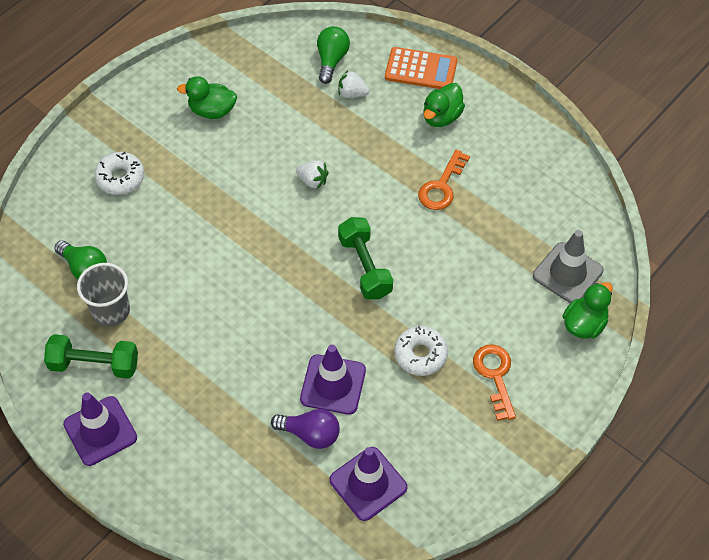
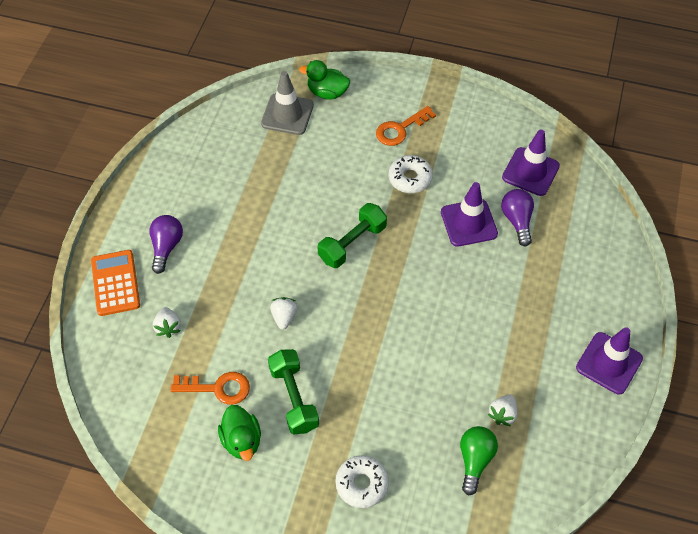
camera: 115 degrees left, 0 degrees up
green dumbbell [44,334,138,379] -> green dumbbell moved to [268,349,319,434]
grey cup [77,263,130,327] -> white strawberry [487,395,517,426]
green light bulb [317,26,350,84] -> none
orange key [418,150,470,210] -> orange key moved to [171,372,250,404]
green duck [423,83,465,127] -> purple light bulb [149,215,183,274]

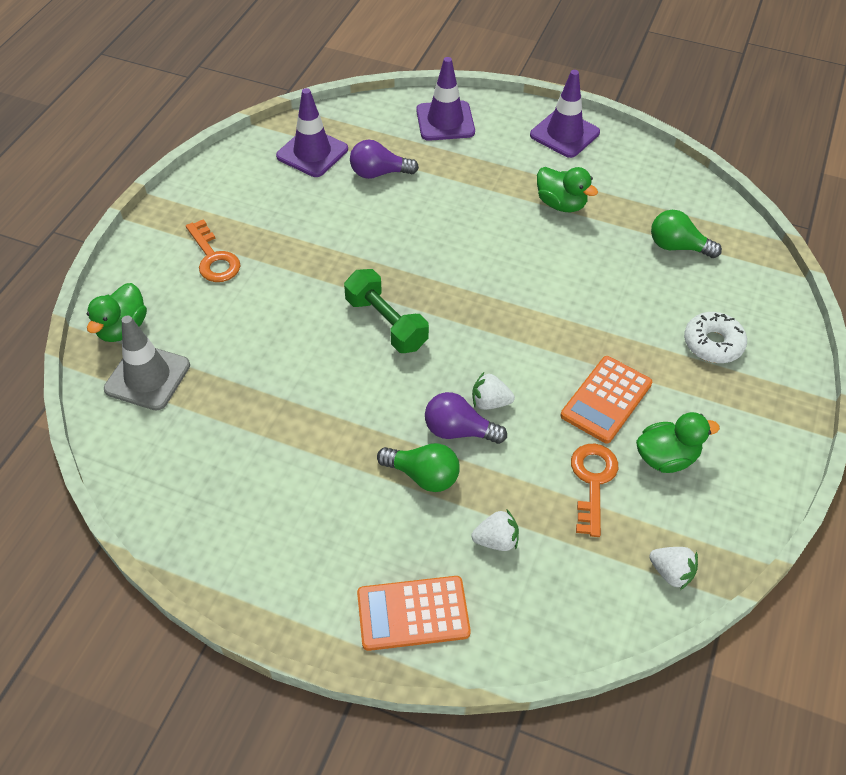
camera: 85 degrees left, 5 degrees down
purple light bulb [149,215,183,274] -> purple light bulb moved to [425,392,507,444]
green dumbbell [268,349,319,434] -> orange calculator [560,356,652,443]
white donut [389,155,433,193] -> none
purple traffic cone [441,182,498,247] -> purple traffic cone moved to [416,57,475,141]
white strawberry [487,395,517,426] -> white strawberry moved to [649,547,698,590]
none -> green light bulb [377,443,460,492]
none -> green duck [537,167,598,212]

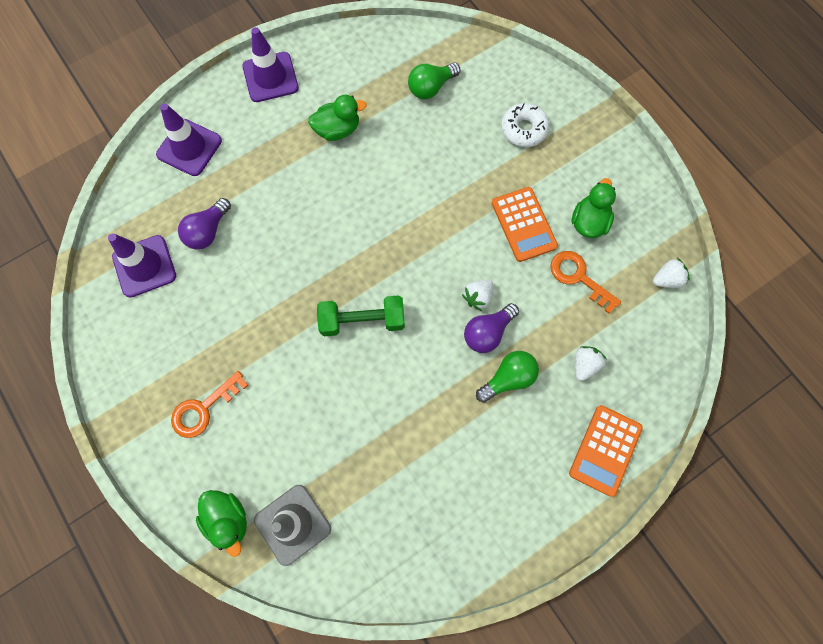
camera: 55 degrees left, 20 degrees up
orange key [186,219,241,282] -> orange key turned 135 degrees clockwise [171,371,248,438]

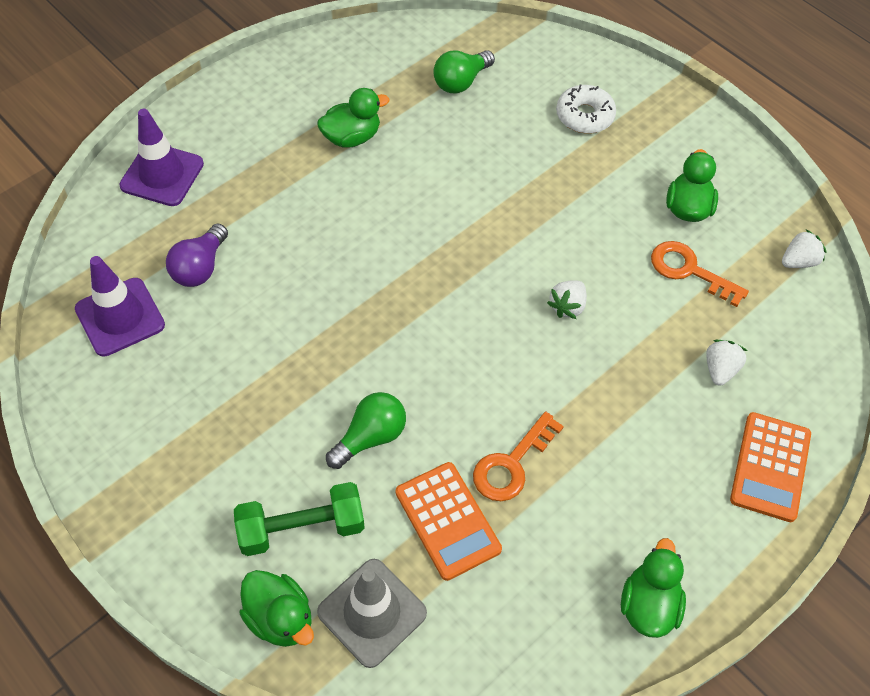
camera: 10 degrees left, 15 degrees down
orange key [171,371,248,438] -> orange key moved to [473,412,564,501]
purple traffic cone [242,27,299,102] -> none
green dumbbell [317,295,405,336] -> green dumbbell moved to [234,482,365,556]
purple light bulb [464,303,519,353] -> none
green light bulb [476,351,539,403] -> green light bulb moved to [326,392,406,469]
orange calculator [492,187,558,262] -> orange calculator moved to [396,462,502,581]
none -> green duck [621,538,686,638]

